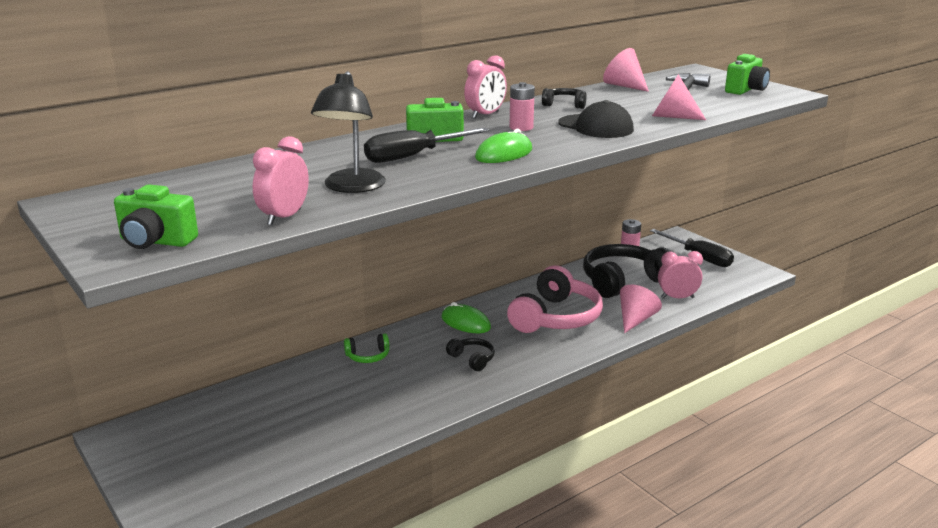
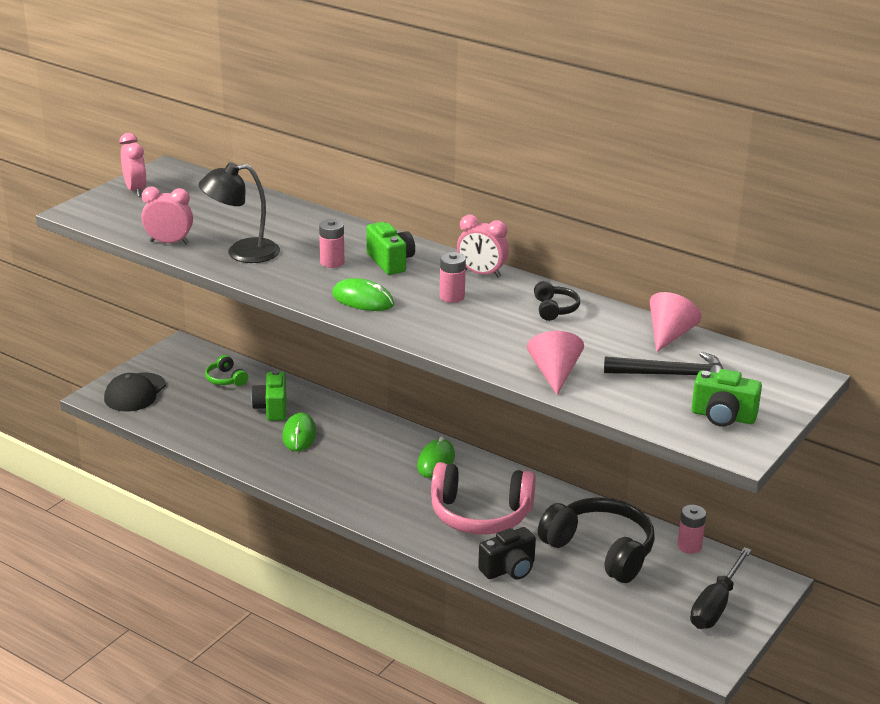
camera: 70 degrees right, 5 degrees up
green camera [114,184,198,249] -> green camera moved to [251,370,286,421]
green headphones [344,333,389,363] -> green headphones moved to [205,355,248,386]
black screwdriver [364,128,490,163] -> pink battery [319,219,344,268]
black headphones [446,338,495,371] -> none
black cap [558,100,634,138] -> black cap moved to [104,373,166,411]
pink cone [620,285,662,333] -> black camera [478,527,536,579]
pink clock [658,251,703,299] -> pink clock moved to [120,133,147,197]
none -> green mouse [282,413,316,451]

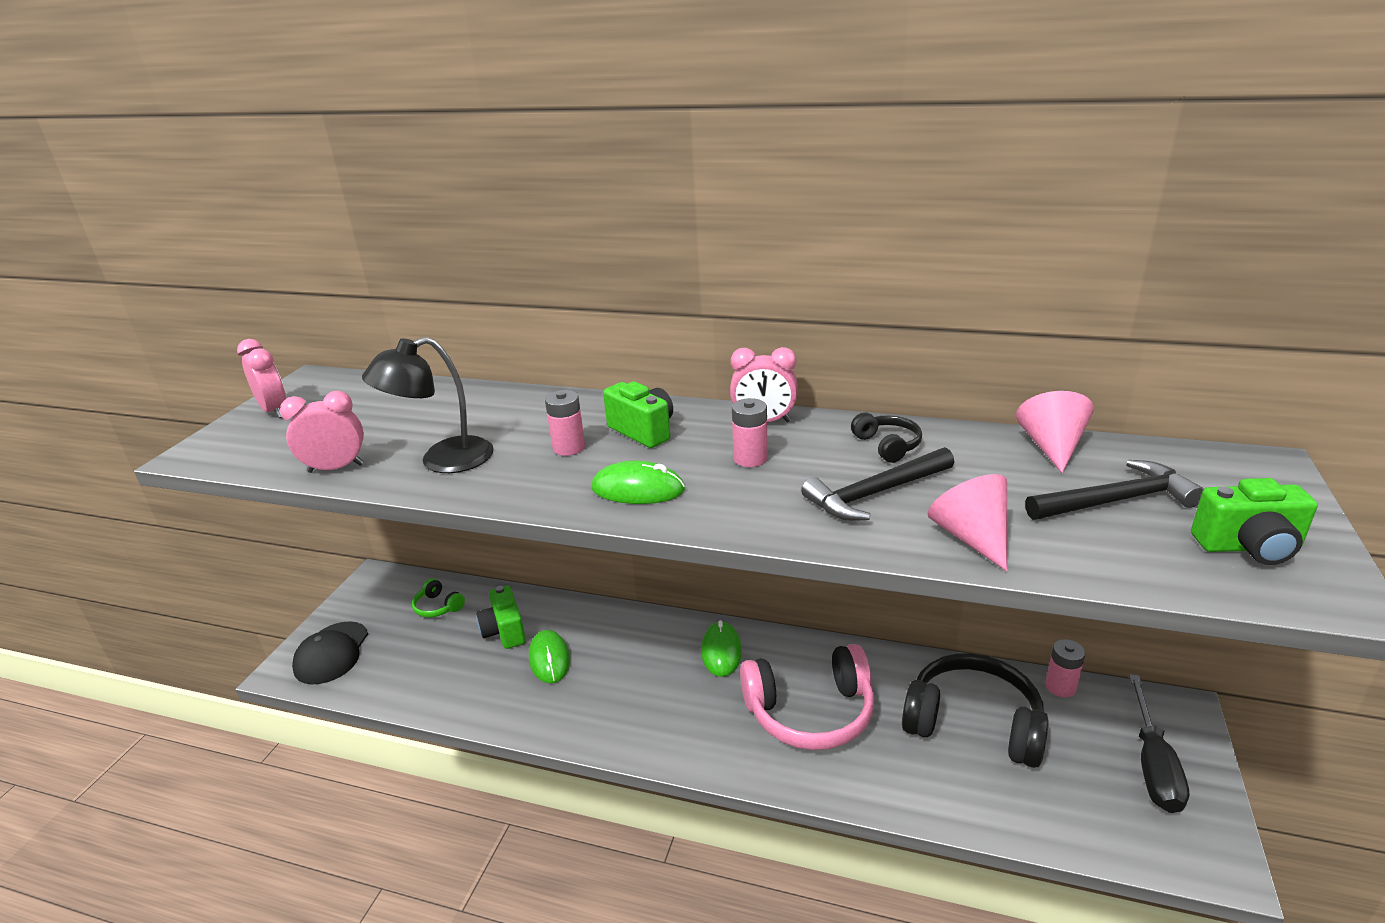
camera: 15 degrees left, 0 degrees up
black camera [478,527,536,579] -> none
none -> black hammer [801,447,954,521]

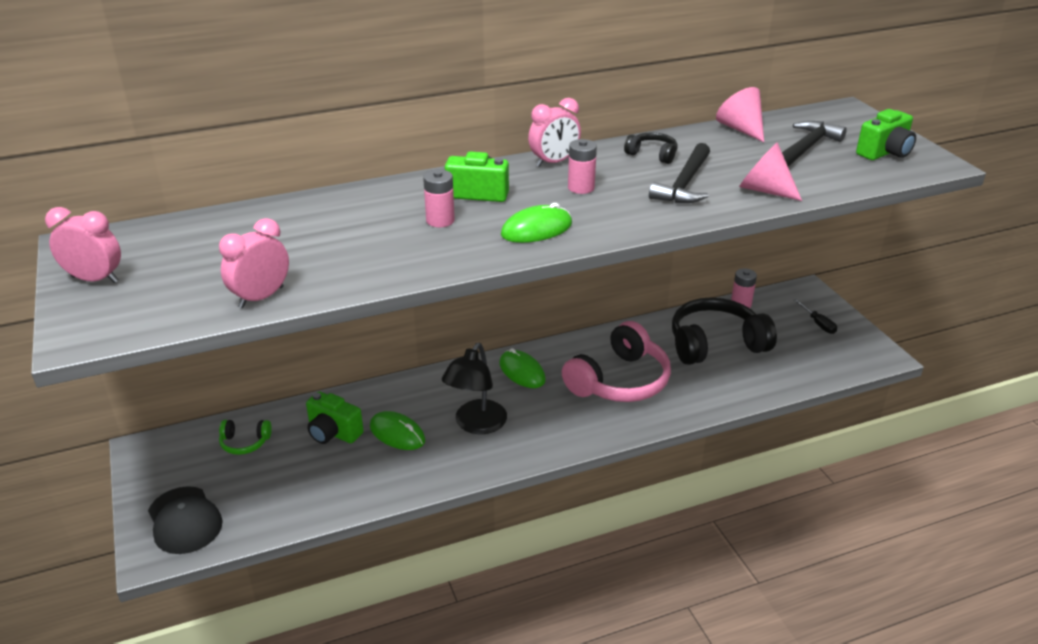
camera: 40 degrees left, 5 degrees up
black lamp [362,337,494,473] -> black lamp moved to [442,343,507,434]
black screwdriver [1129,674,1189,813] -> black screwdriver [794,299,837,334], size x0.54

